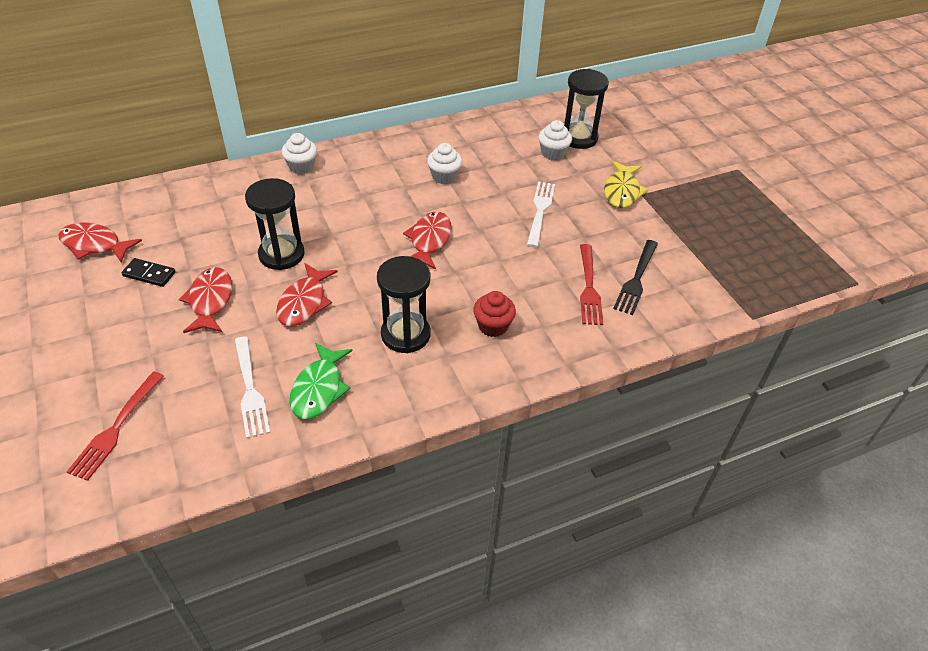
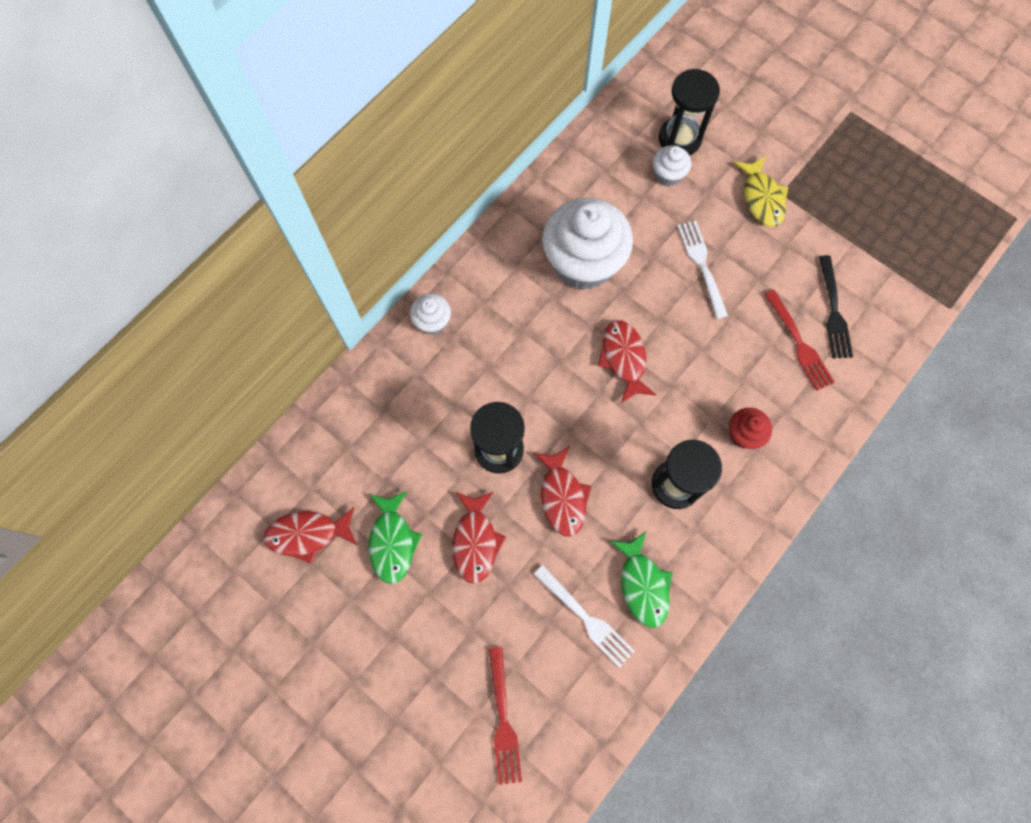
camera: 25 degrees left, 25 degrees up
black domino [122,258,176,287] -> green fish [369,491,422,584]
red fish [179,267,232,333] -> red fish turned 150 degrees counterclockwise [452,492,506,584]
white cupcake [427,143,462,184] -> white cupcake [542,198,633,290], size x2.19

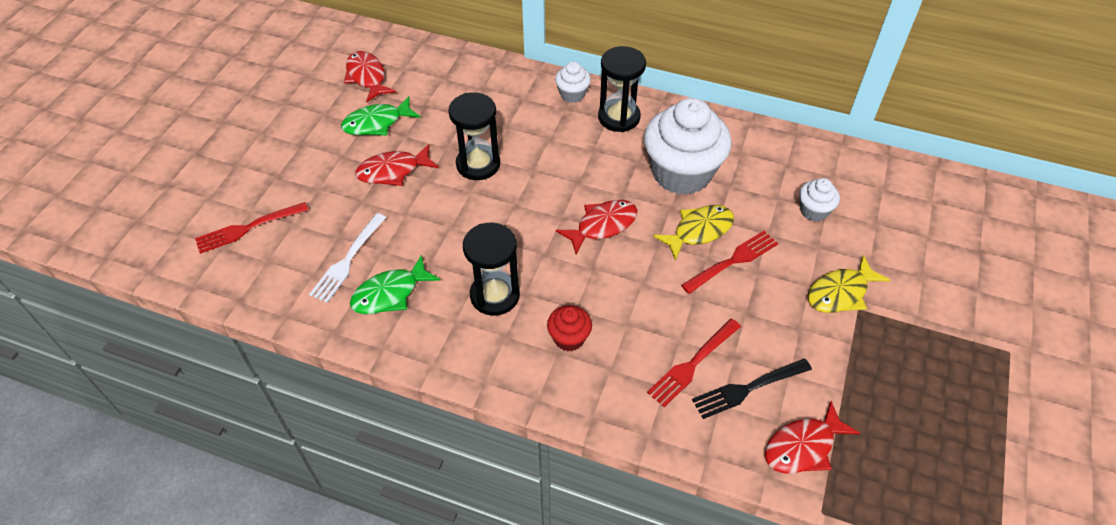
camera: 70 degrees right, 20 degrees down
red fish [533,446,592,536] -> red fish moved to [765,401,860,473]
black hourglass [659,69,720,155] -> black hourglass moved to [598,46,646,132]
white fork [678,221,728,319] -> red fork [681,231,778,294]
none -> yellow fish [653,205,734,260]

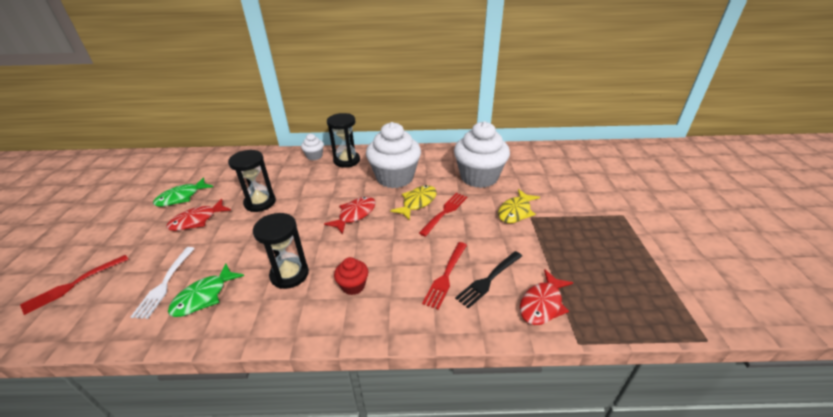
camera: 20 degrees left, 15 degrees down
red fish [344,51,396,102] -> none
white cupcake [799,178,840,221] -> white cupcake [454,121,510,188], size x2.19

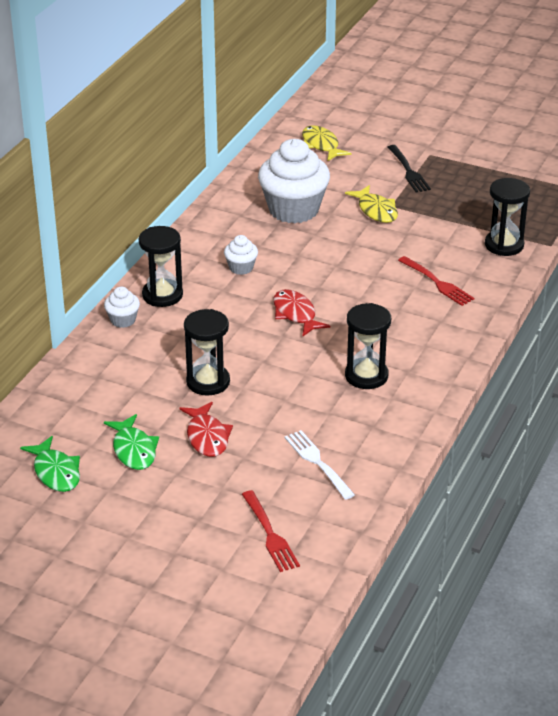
camera: 65 degrees left, 0 degrees up
white fork [131,247,195,319] -> white fork turned 150 degrees counterclockwise [285,430,355,500]
green fish [168,263,244,317] -> green fish moved to [20,436,80,492]
red cupcake [334,257,368,295] -> none
white cupcake [366,122,421,188] -> white cupcake [224,235,258,275], size x0.46
yellow fish [390,185,437,220] -> yellow fish moved to [302,125,352,162]
red fork [419,193,467,237] -> none
black fork [455,251,522,309] -> black fork moved to [388,145,431,193]
red fish [520,269,573,325] -> black hourglass [485,178,530,256]

